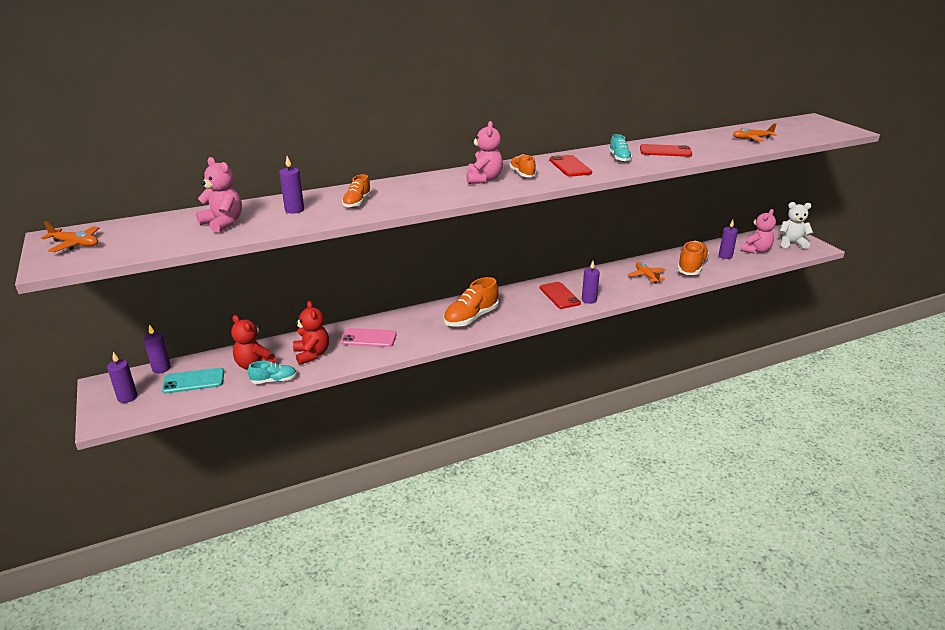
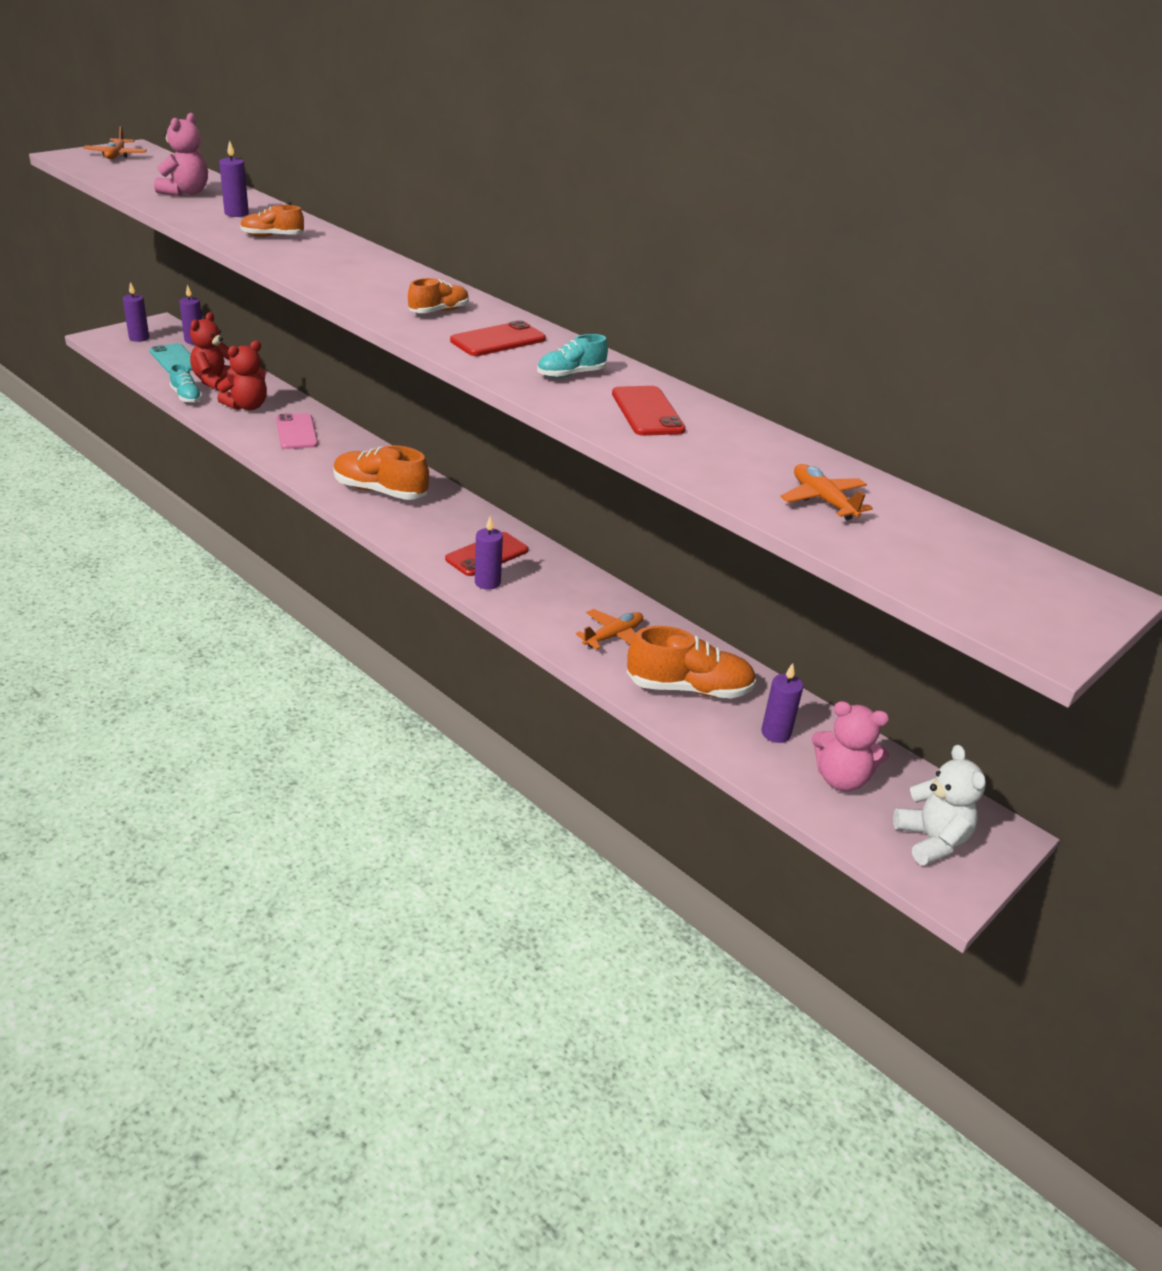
camera: 65 degrees right, 5 degrees up
pink teddy bear [466,121,503,184] -> none

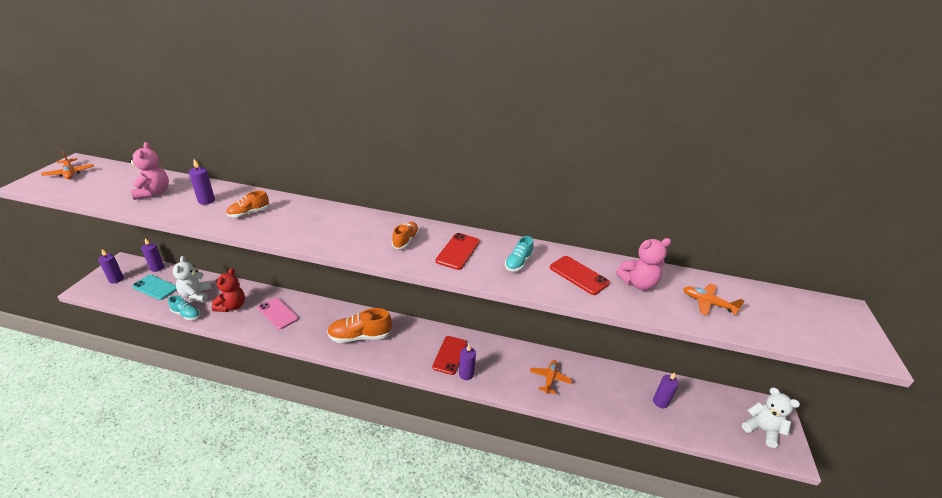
camera: 30 degrees left, 0 degrees up
red teddy bear [190,312,237,391] -> white teddy bear [173,256,211,302]
orange shoe [627,626,756,699] -> none
pink teddy bear [812,701,889,792] -> pink teddy bear moved to [616,238,671,290]

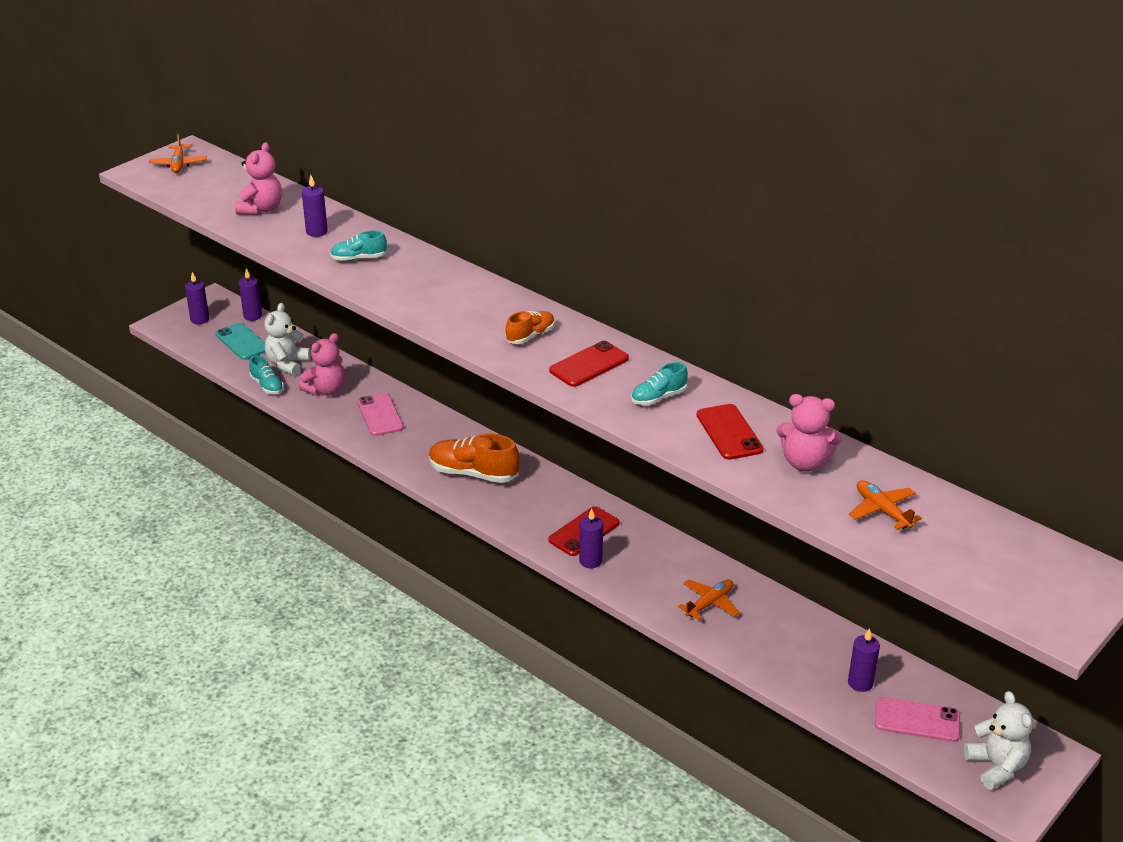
camera: 30 degrees right, 0 degrees up
red teddy bear [212,268,245,312] -> pink teddy bear [299,333,345,396]
orange shoe [226,191,269,217] -> turquoise shoe [330,230,387,261]
none -> pink phone [875,697,960,742]

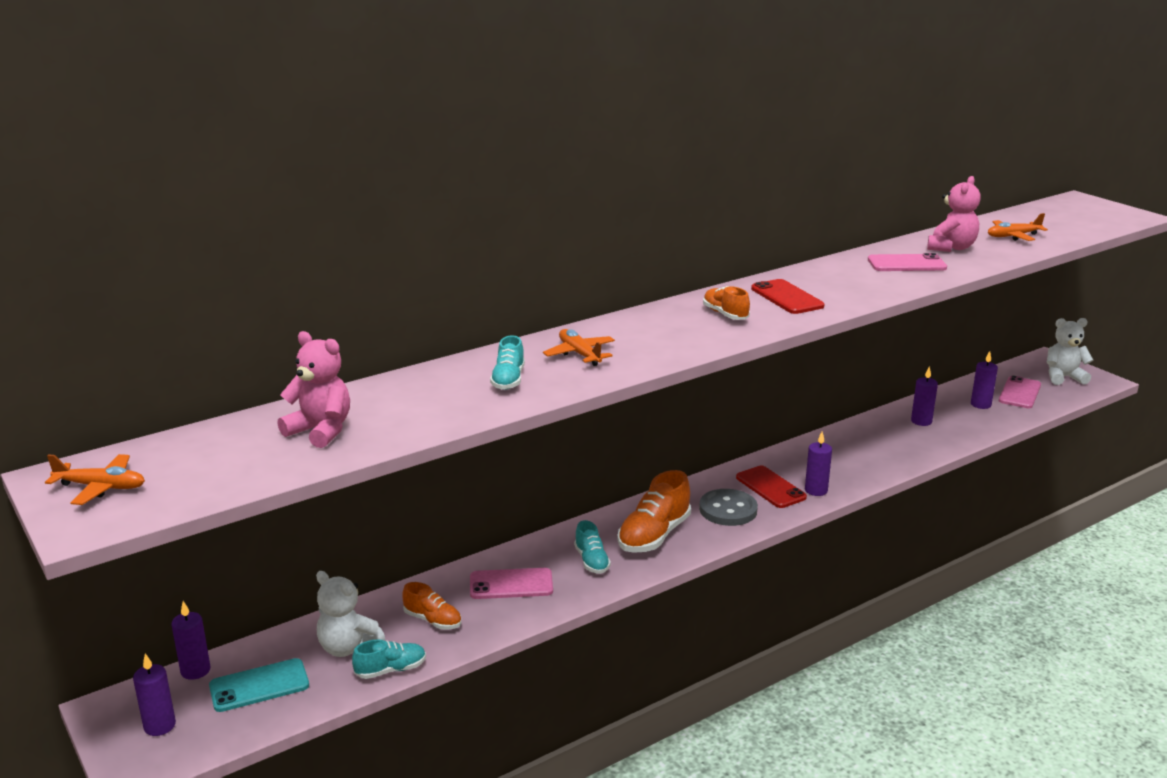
camera: 75 degrees left, 10 degrees down
pink teddy bear [299,333,345,396] -> orange shoe [402,582,461,630]
purple candle [302,175,328,237] -> purple candle moved to [911,367,938,426]
turquoise shoe [631,362,688,405] -> turquoise shoe moved to [574,520,611,574]
orange plane [678,579,740,620] -> orange plane moved to [543,329,615,366]
red phone [697,404,763,460] -> pink phone [868,253,947,271]
none -> grey button [699,489,758,526]

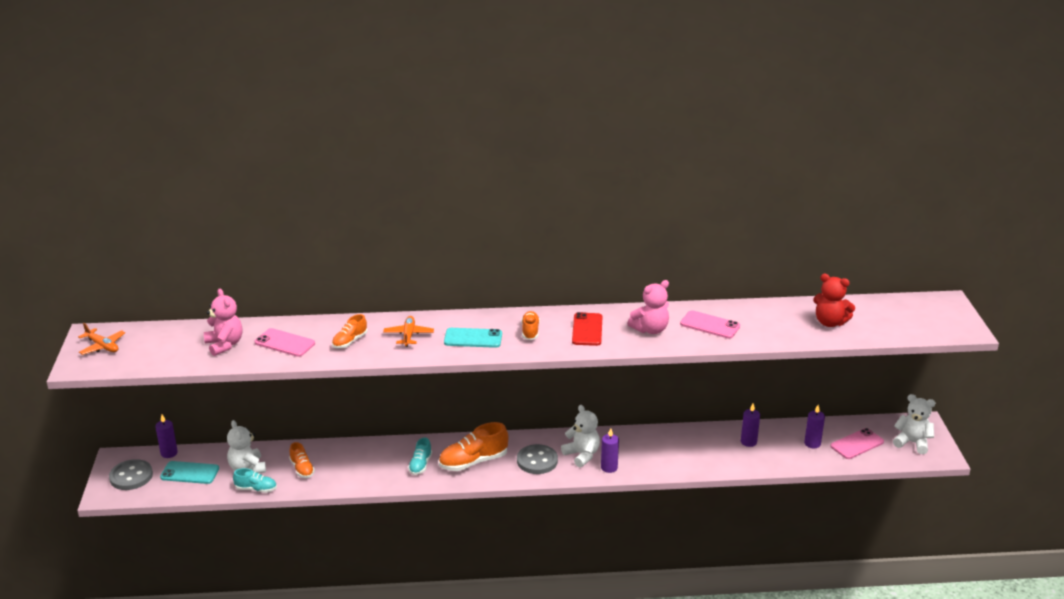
camera: 30 degrees right, 5 degrees up
purple candle [133,653,176,736] -> grey button [109,459,153,490]
pink phone [470,568,553,599] -> pink phone moved to [255,328,315,357]
turquoise shoe [490,335,525,390] -> orange shoe [332,314,367,348]
red phone [736,466,807,508] -> white teddy bear [561,405,600,467]
pink teddy bear [927,176,981,252] -> pink teddy bear moved to [627,280,669,334]
orange plane [988,213,1048,241] -> red teddy bear [813,274,855,327]
none -> turquoise phone [444,328,502,348]

